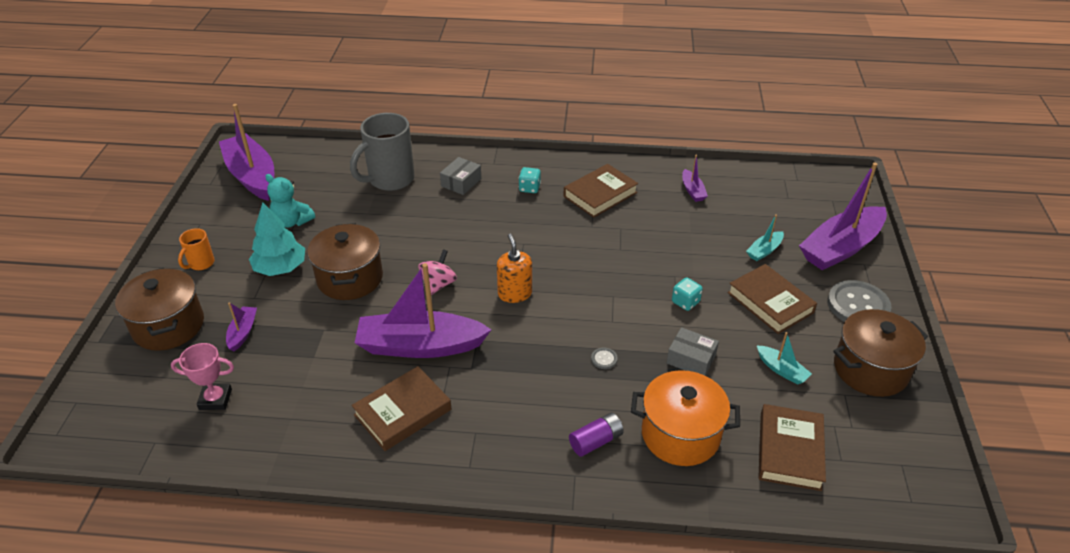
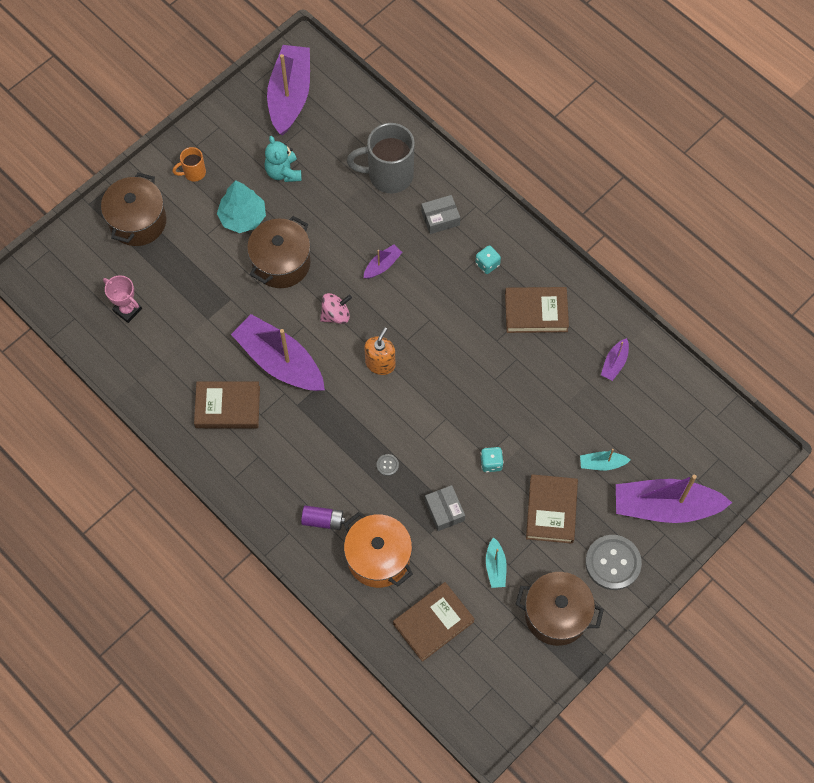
camera: 40 degrees right, 25 degrees up
purple boat [226,302,257,352] -> purple boat moved to [364,244,403,279]

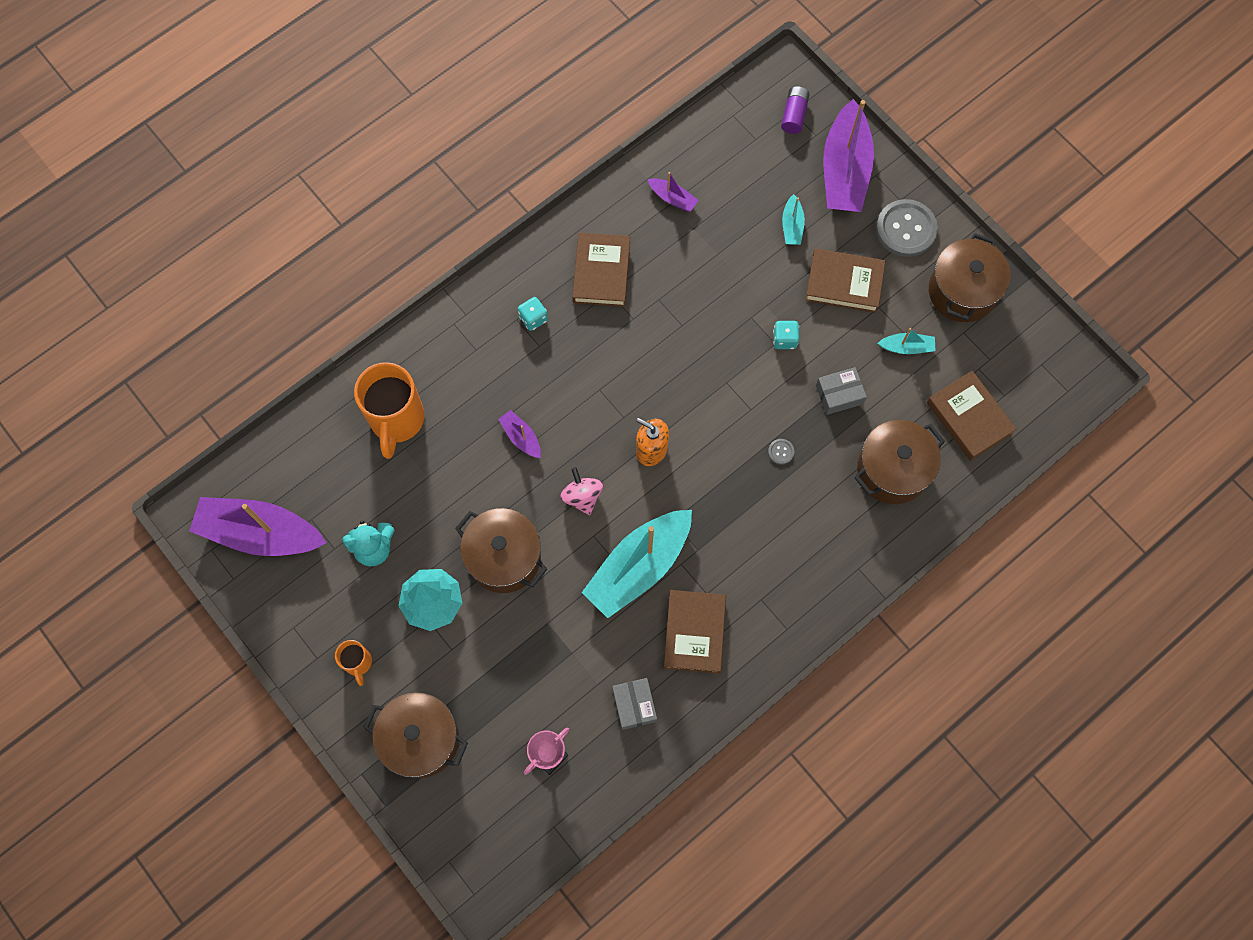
camera: 85 degrees left, 5 degrees up
purple boat [231,314,325,391] -> turquoise boat [582,510,692,618]
purple battery [301,506,345,530] -> purple battery moved to [781,86,810,134]
orange pot [344,512,413,588] -> brown pot [854,420,945,504]
grey mug [347,123,415,193] -> orange mug [354,362,425,459]
grey box [421,195,460,234] -> grey box moved to [612,678,657,730]

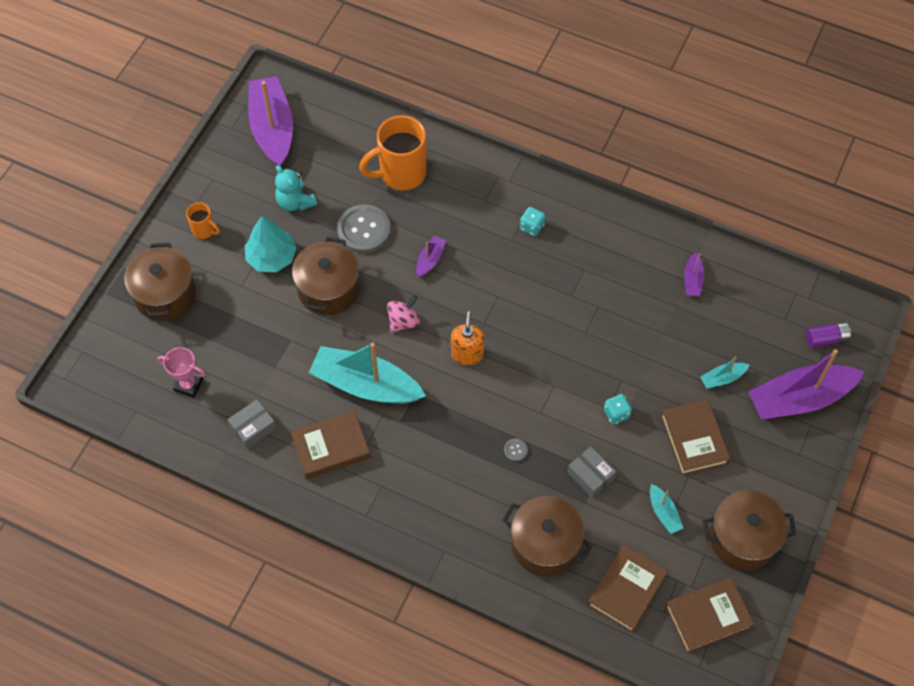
camera: 65 degrees right, 10 degrees down
orange mug [335,640,372,686] -> orange mug turned 105 degrees counterclockwise [186,202,220,239]
brown book [572,232,630,307] -> brown book moved to [665,577,754,653]
grey button [876,199,938,257] -> grey button moved to [337,204,391,253]

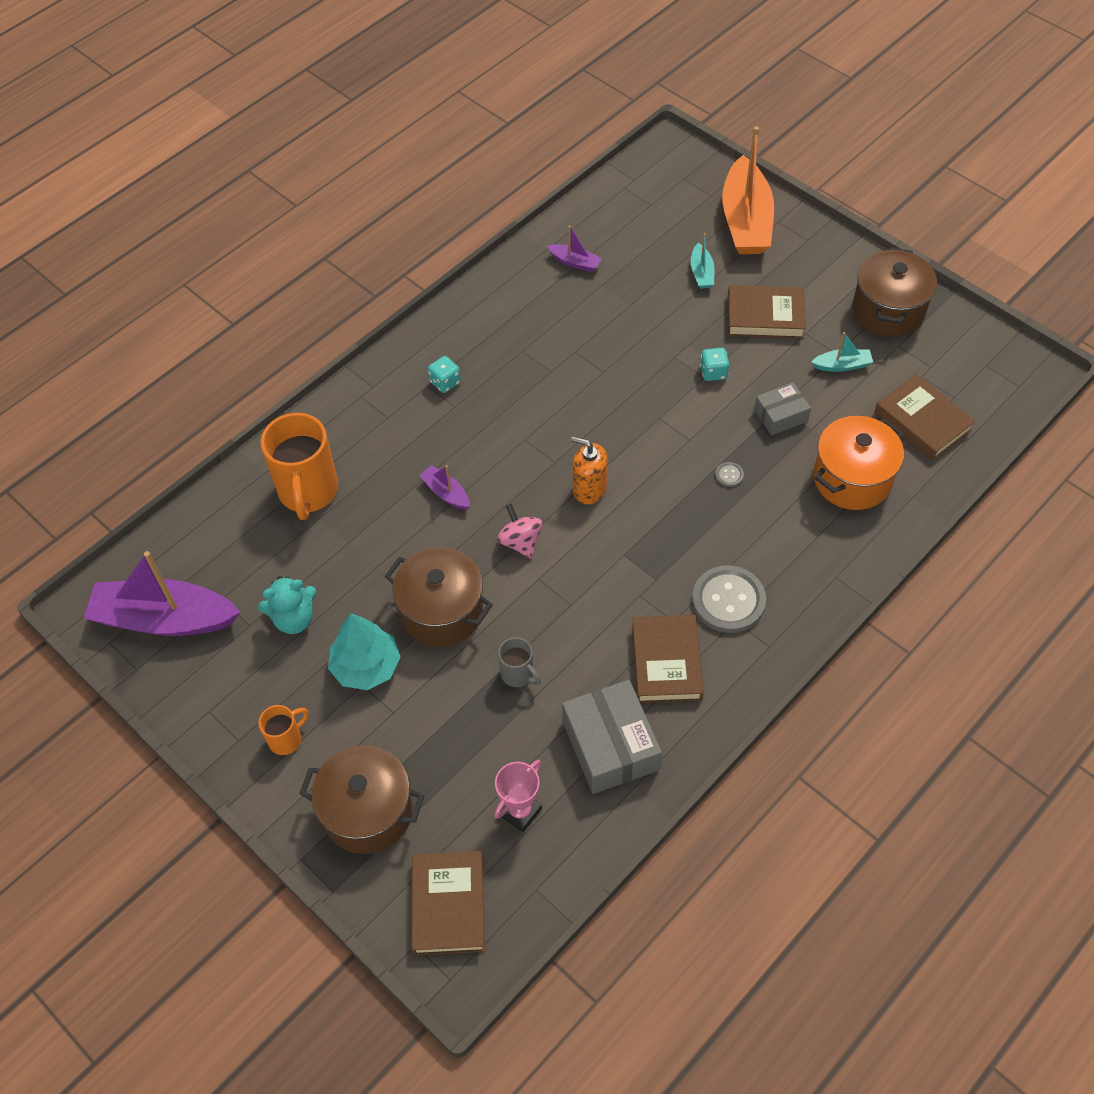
camera: 70 degrees left, 5 degrees down
grey box [227,399,276,449] -> grey box [562,680,662,794], size x1.73
turquoise boat [309,342,426,404] -> none
grey button [337,204,391,253] -> grey button moved to [692,566,766,633]
brown pot [502,496,592,576] -> orange pot [814,416,904,510]
brown book [665,577,754,653] -> brown book moved to [411,851,485,956]
purple boat [748,349,864,419] -> orange boat [722,126,774,254]
purple battery [806,322,851,348] -> none
none -> grey mug [498,637,541,687]

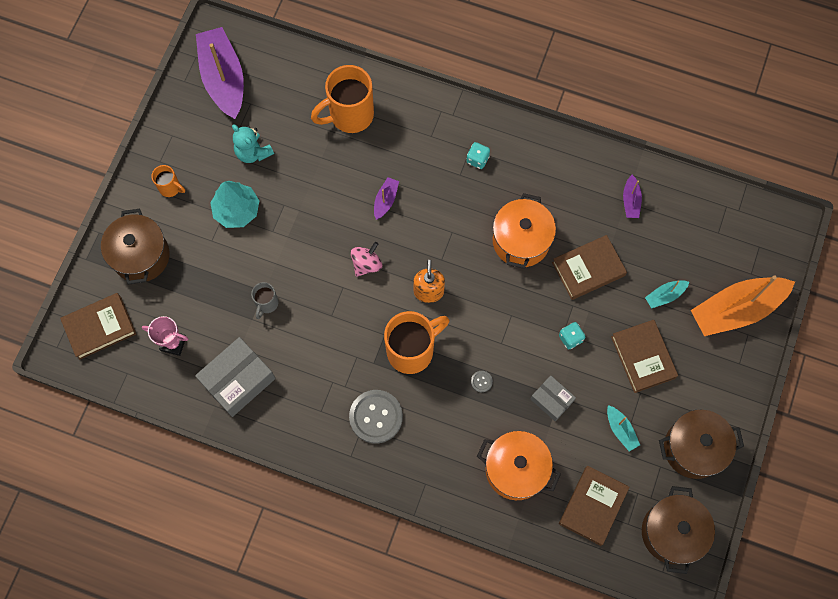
camera: 65 degrees right, 15 degrees up
brown pot [385,547,493,647] -> brown pot moved to [642,486,715,574]
brown book [632,615,704,703] -> brown book moved to [552,235,627,300]
none -> orange mug [384,311,449,374]
none -> orange pot [493,193,556,269]

